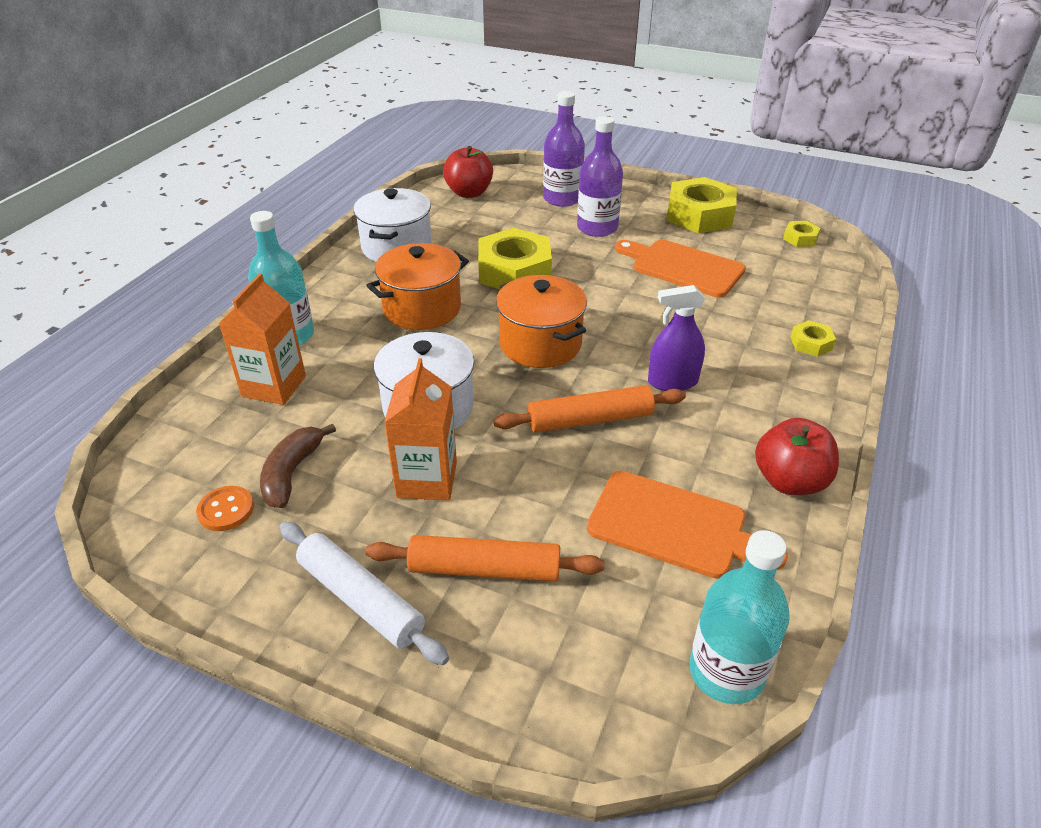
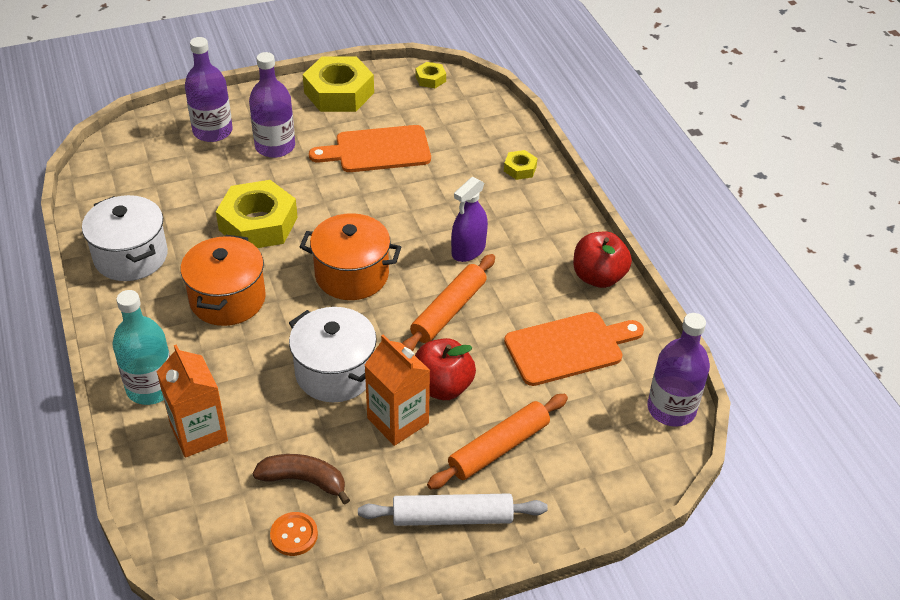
camera: 45 degrees left, 5 degrees up
brown banana [260,424,336,508] -> brown banana turned 135 degrees clockwise [253,454,350,505]
red apple [443,146,493,198] -> red apple moved to [415,338,476,400]
turquoise bottle [689,530,790,704] -> purple bottle [647,313,710,427]

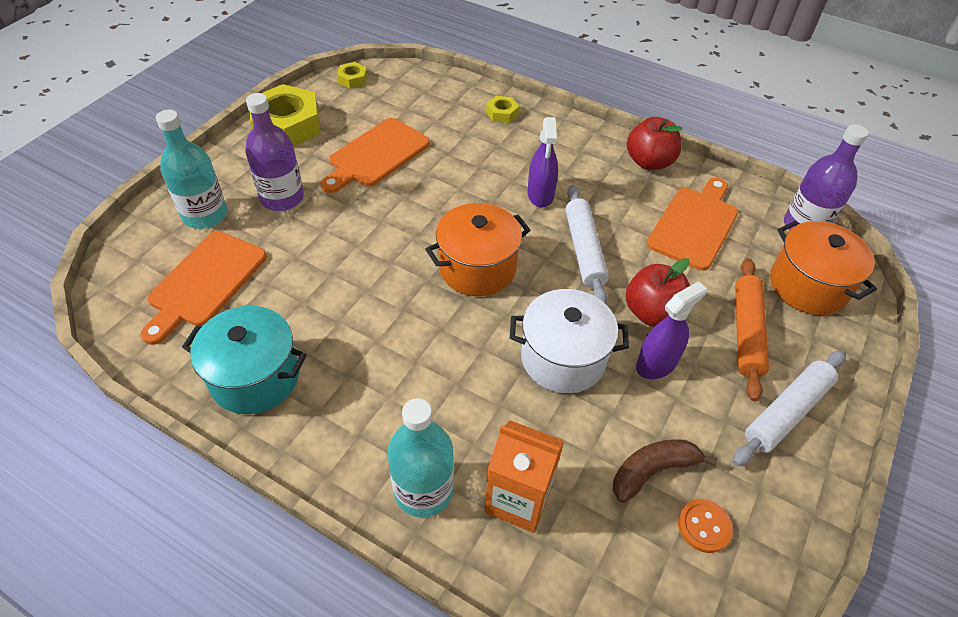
camera: 40 degrees left, 5 degrees up
white pot [82,195,168,281] -> turquoise pot [182,306,307,414]
orange pot [180,235,266,326] -> orange pot moved to [770,221,877,315]
purple bottle [185,37,233,142] -> turquoise bottle [156,110,227,229]
yellow nut [216,180,298,248] -> none
orange carton [365,334,430,446] -> purple spray bottle [636,281,707,379]
orange rolling pin [402,254,495,351] -> white rolling pin [565,185,609,304]
none -> orange cutting board [141,231,267,345]

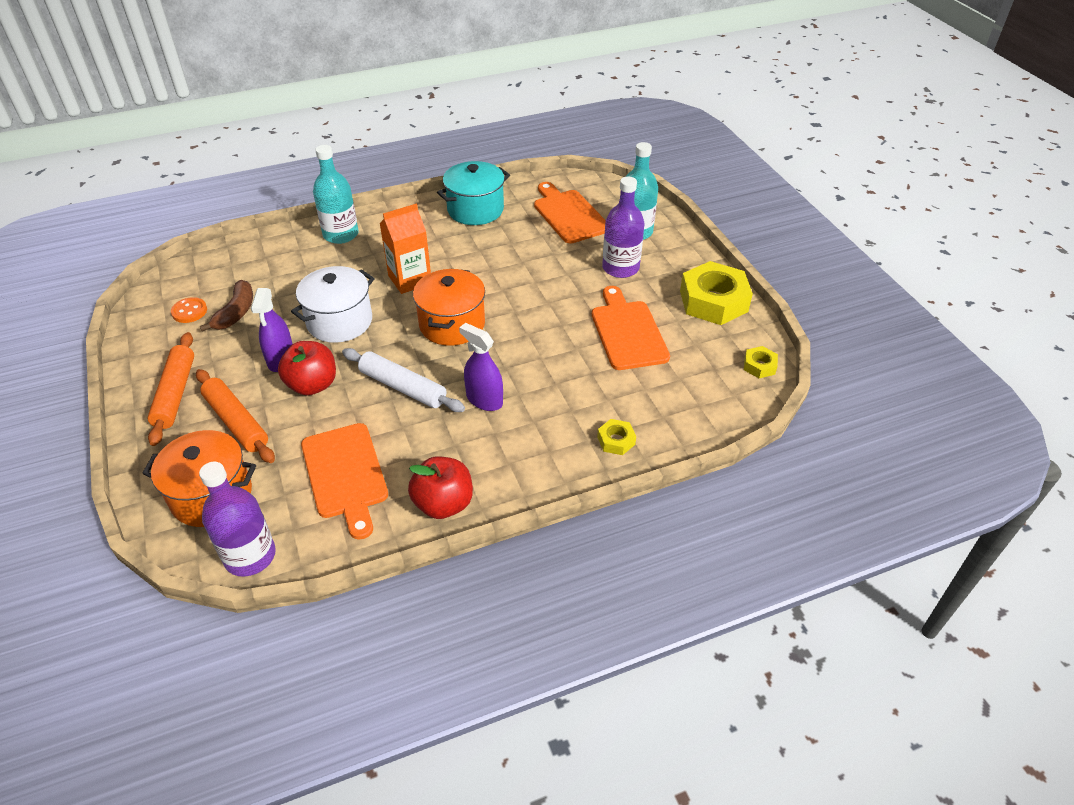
camera: 130 degrees right, 5 degrees down
orange carton [485,420,564,533] -> orange carton moved to [380,203,431,294]
white rolling pin [732,350,846,467] -> orange rolling pin [148,332,194,446]

